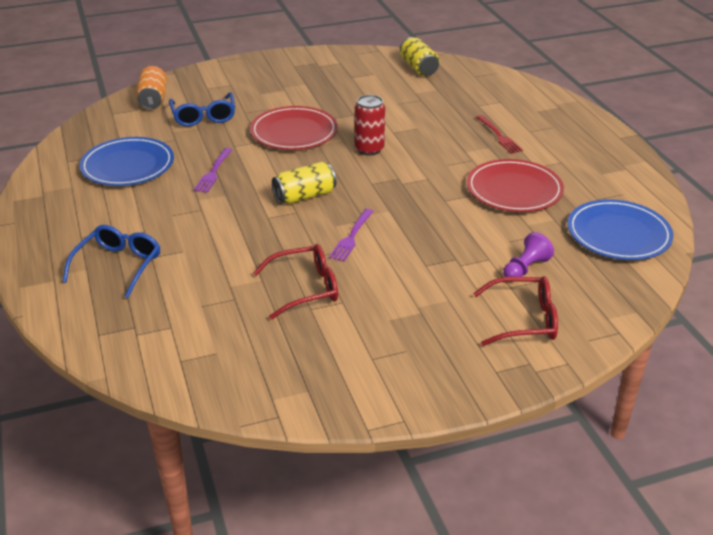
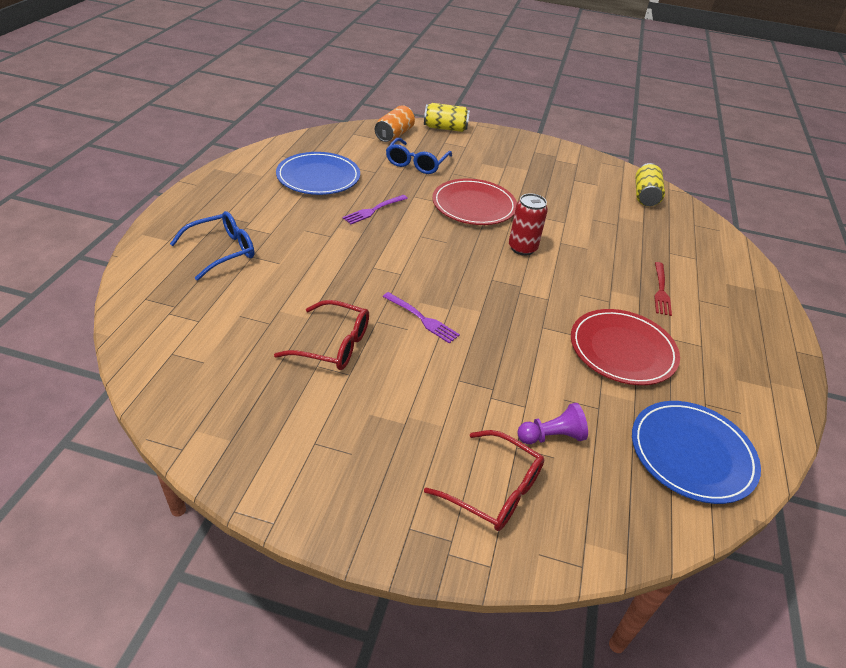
camera: 30 degrees right, 5 degrees up
yellow can [272,162,337,204] -> yellow can moved to [424,103,470,132]
purple fork [329,209,373,261] -> purple fork turned 105 degrees counterclockwise [383,292,460,344]

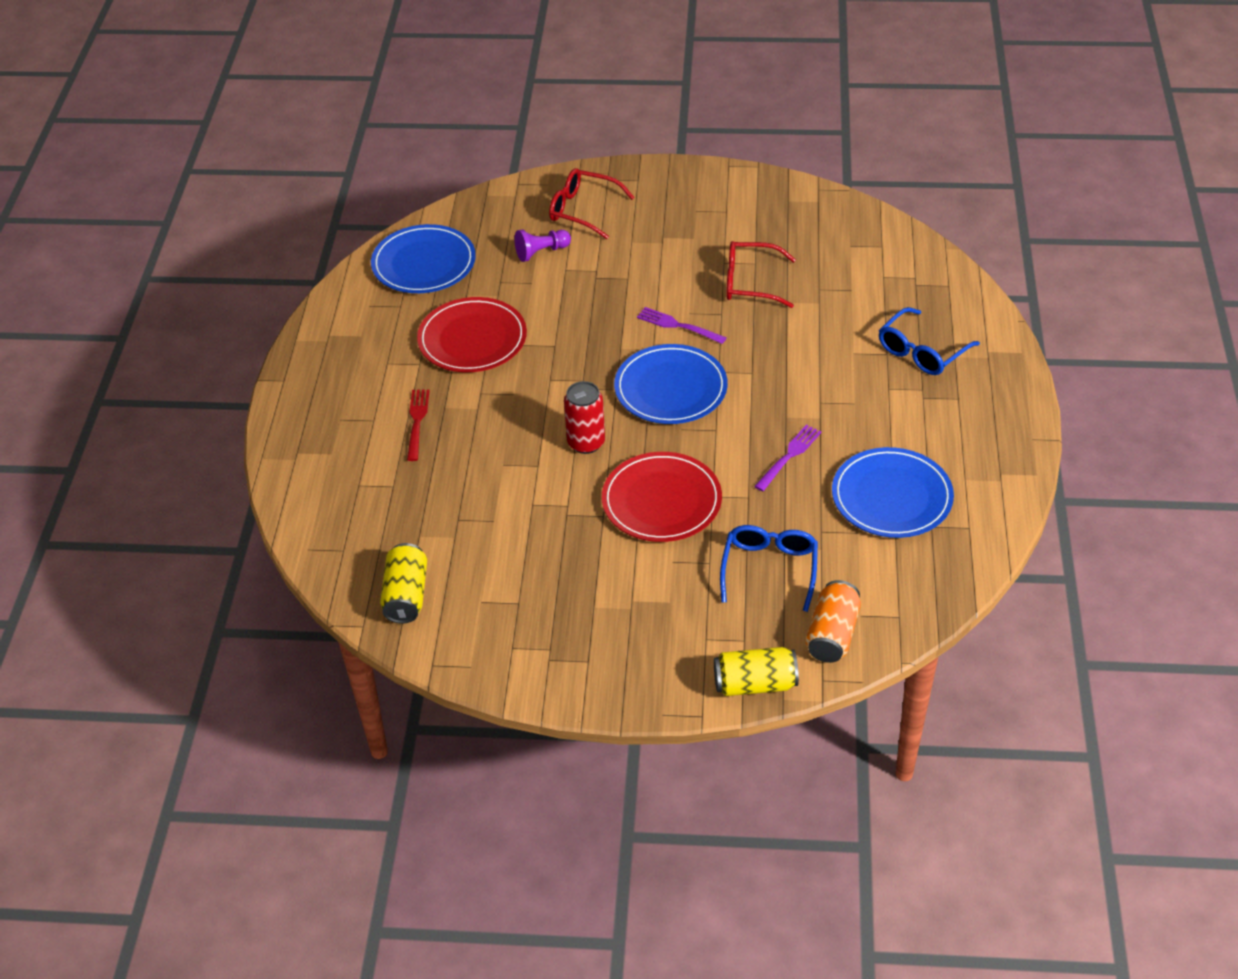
camera: 175 degrees right, 5 degrees up
none -> blue plate [614,344,728,424]

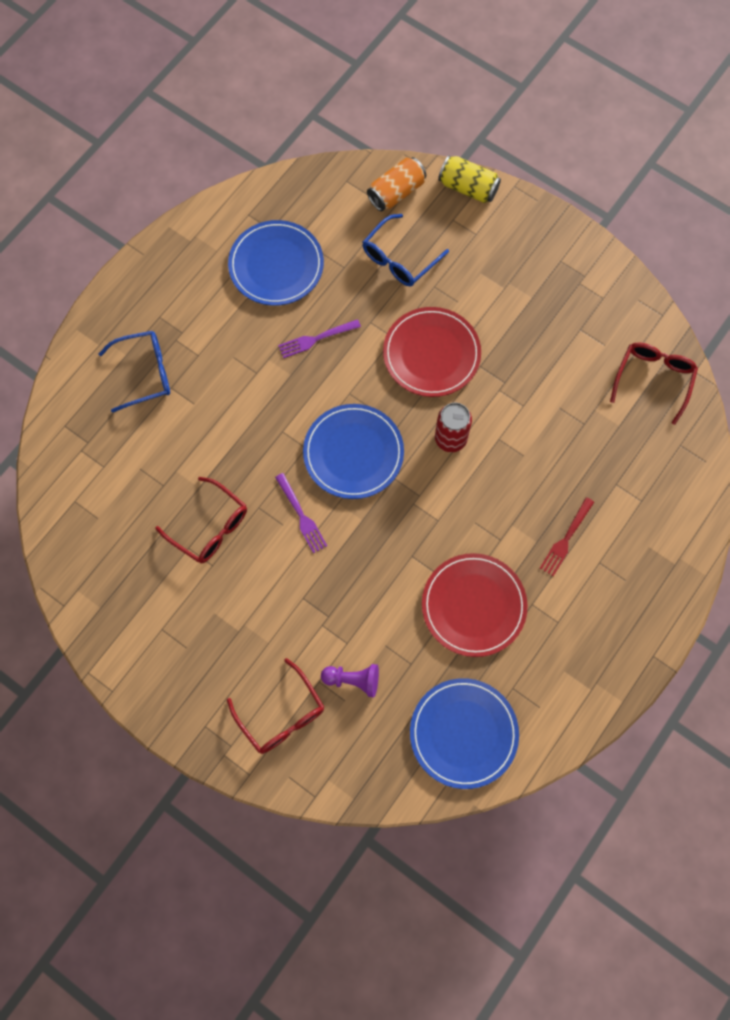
camera: 150 degrees left, 25 degrees up
yellow can [380,543,427,624] -> red glasses [610,343,698,425]

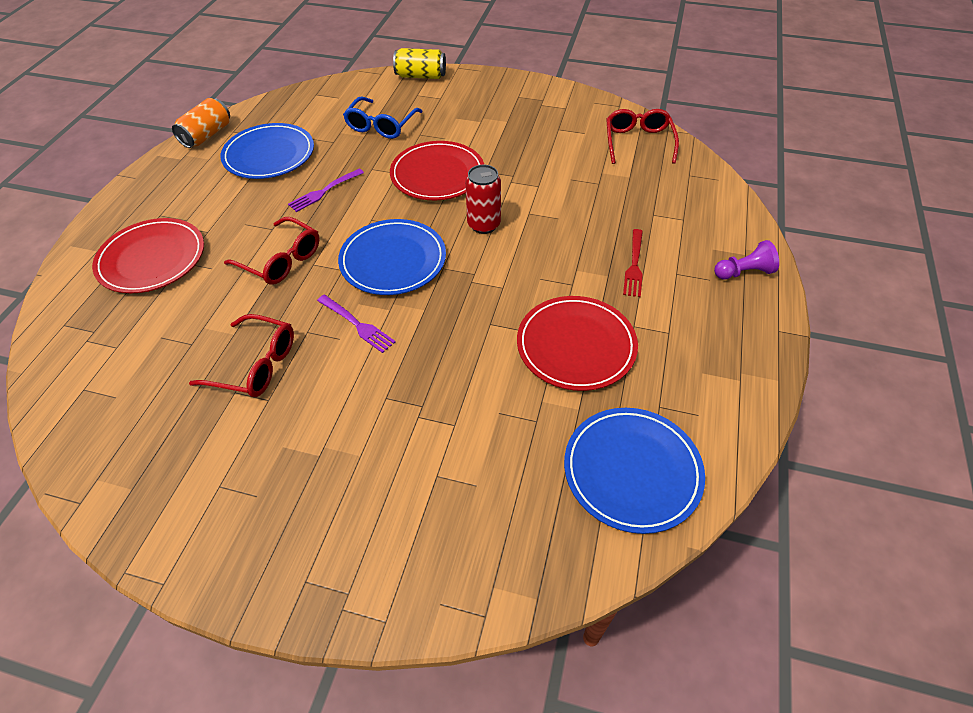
camera: 20 degrees left, 20 degrees down
blue glasses [98,331,170,413] -> red plate [92,218,204,293]
red glasses [227,658,324,754] -> red glasses moved to [224,217,320,285]
purple pawn [321,664,379,697] -> purple pawn moved to [714,240,779,279]
orange can [367,157,426,211] -> orange can moved to [172,98,230,148]

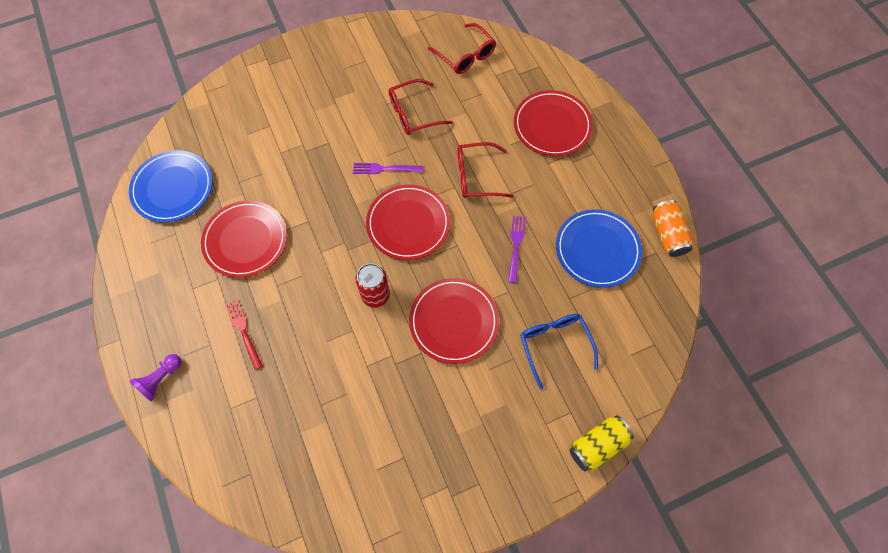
camera: 140 degrees right, 15 degrees up
blue plate [338,219,446,295] -> red plate [366,185,450,260]
red glasses [606,109,679,164] -> red glasses moved to [428,23,496,74]

